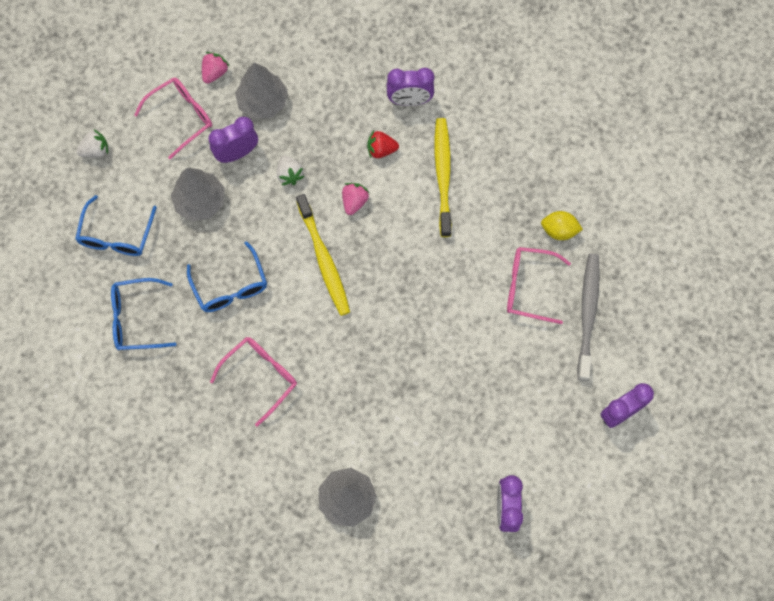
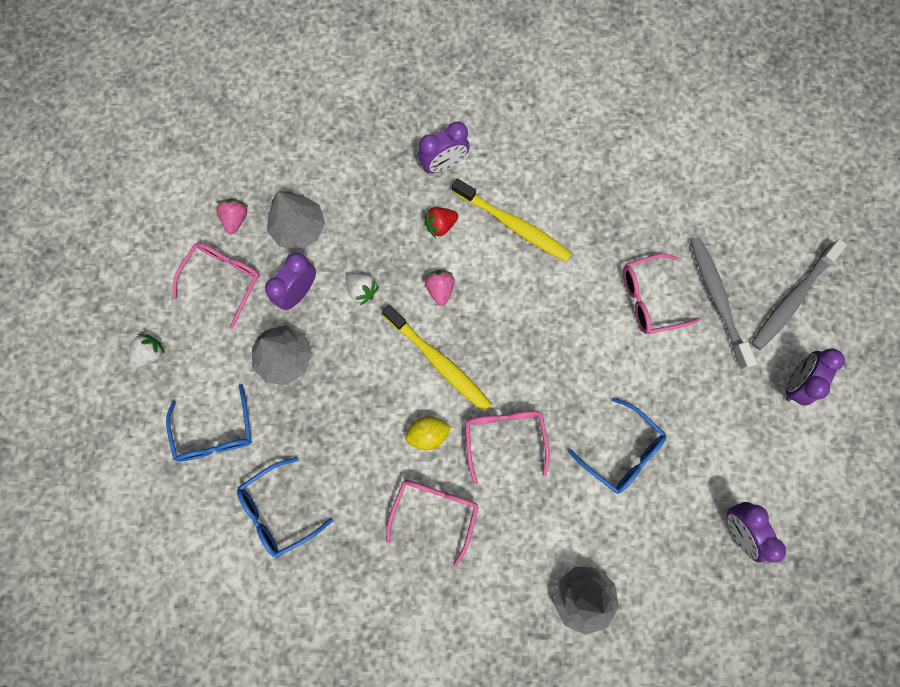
camera: 25 degrees left, 5 degrees up
blue glasses [187,241,267,312] -> blue glasses moved to [567,397,666,494]
yellow toothbrush [435,118,452,237] -> yellow toothbrush turned 150 degrees clockwise [452,178,572,262]
yellow lemon [541,211,583,240] -> yellow lemon moved to [405,417,452,450]
none -> pink glasses [465,411,549,484]
none -> grey toothbrush [751,239,847,350]

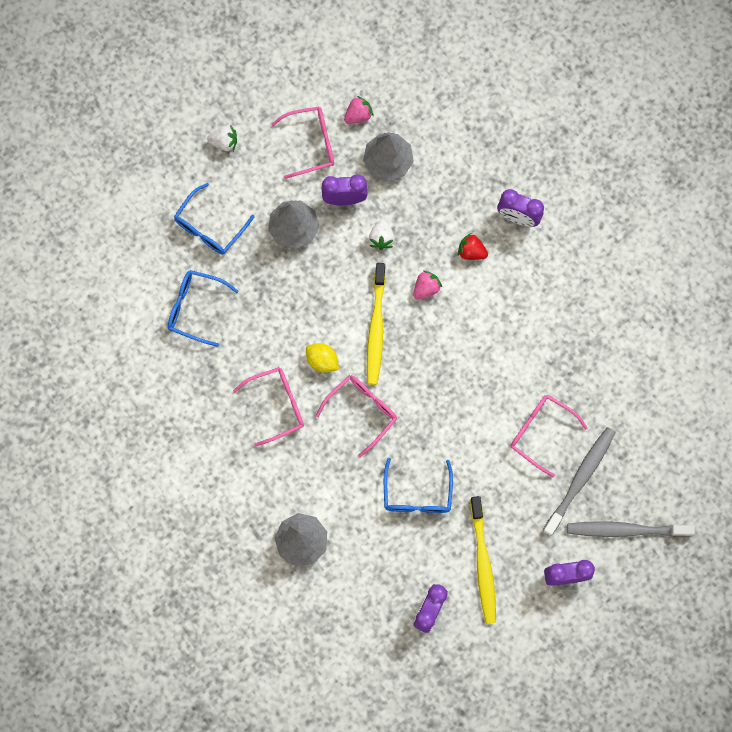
camera: 50 degrees right, 0 degrees up
yellow toothbrush [452,178,572,262] -> yellow toothbrush moved to [470,496,496,624]

